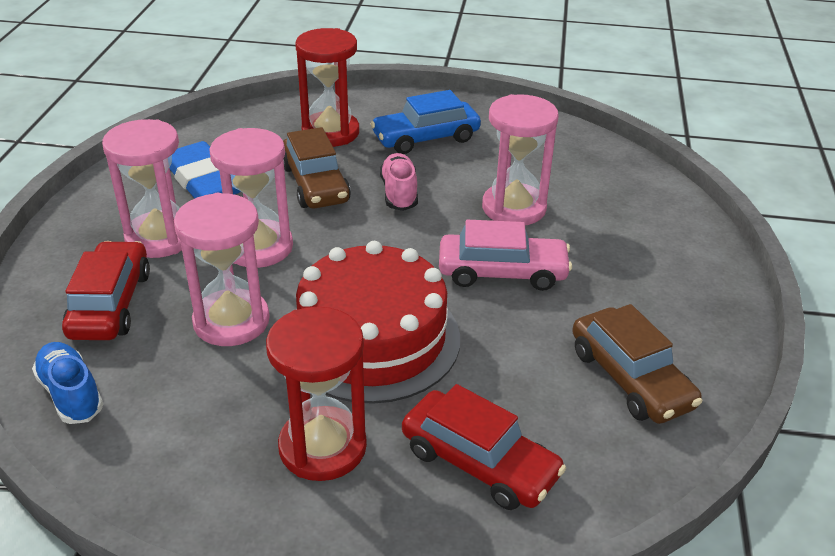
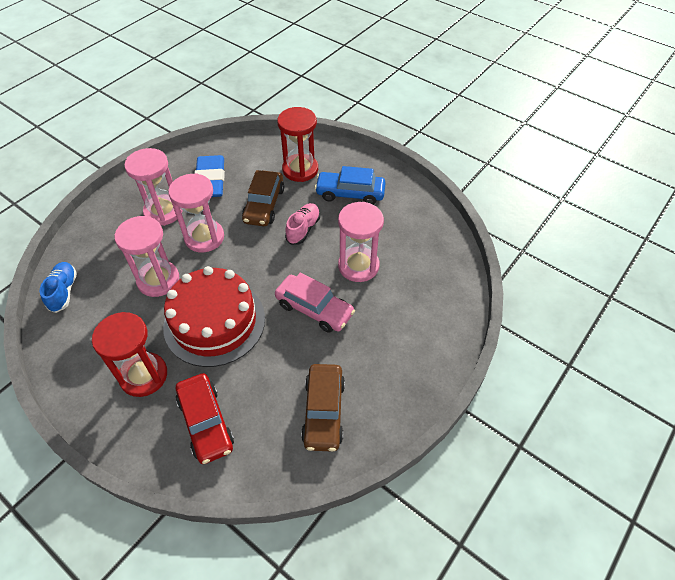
camera: 30 degrees right, 15 degrees up
red car [62,241,150,340] -> none

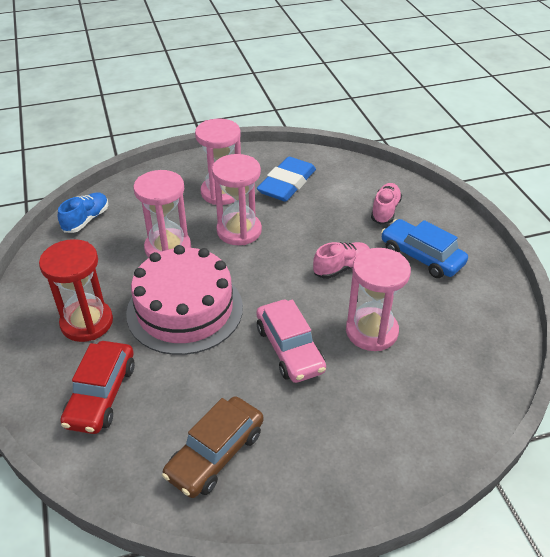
camera: 35 degrees right, 10 degrees down
red cake [163,266,265,367] -> pink cake [126,245,243,355]
brown car [242,170,284,226] -> none
red hourglass [277,107,318,182] -> pink shoe [371,183,402,224]

